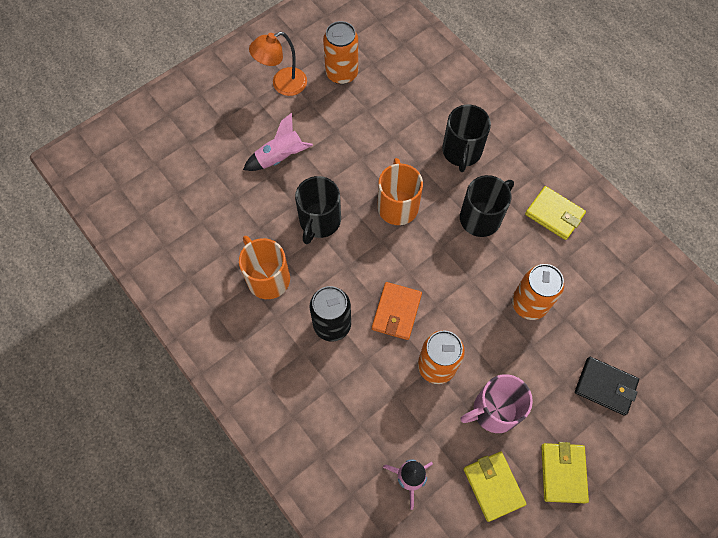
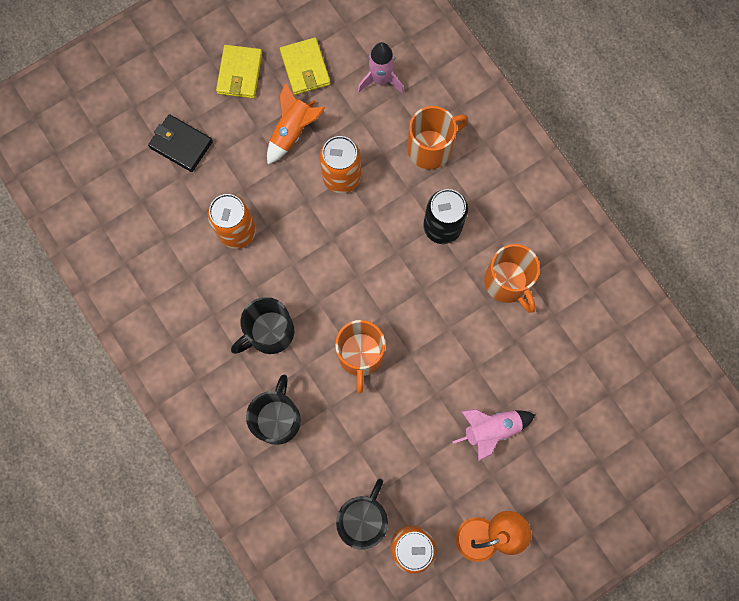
camera: 175 degrees left, 10 degrees up
black mug [295,176,341,244] -> black mug moved to [336,479,388,550]
orange wallet [372,282,422,340] -> none
pink mug [460,374,533,433] -> orange rocket [267,82,325,164]
yellow wallet [525,186,586,240] -> none
none -> orange mug [407,106,468,169]

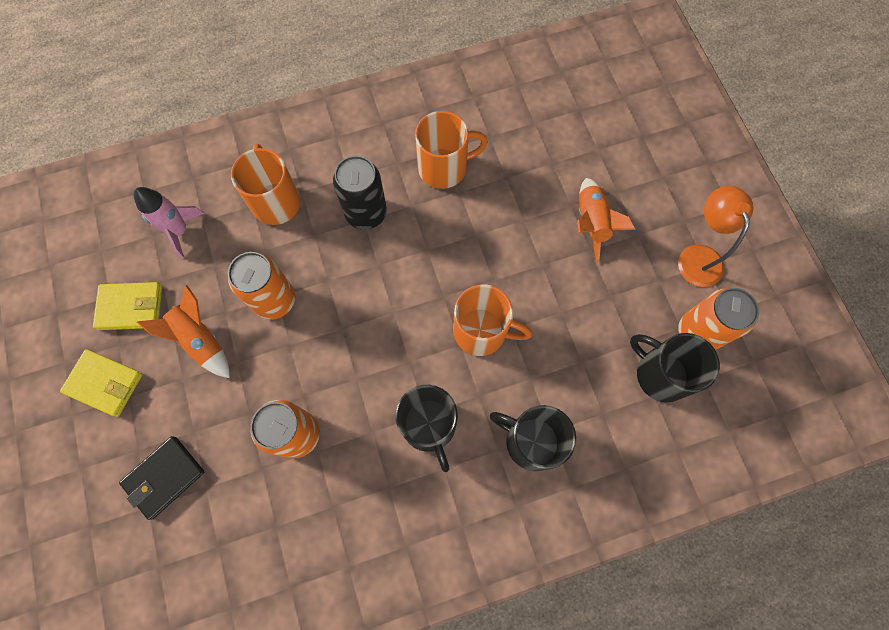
camera: 75 degrees left, 5 degrees down
pink rocket [452,409,535,461] -> orange rocket [577,178,636,262]

